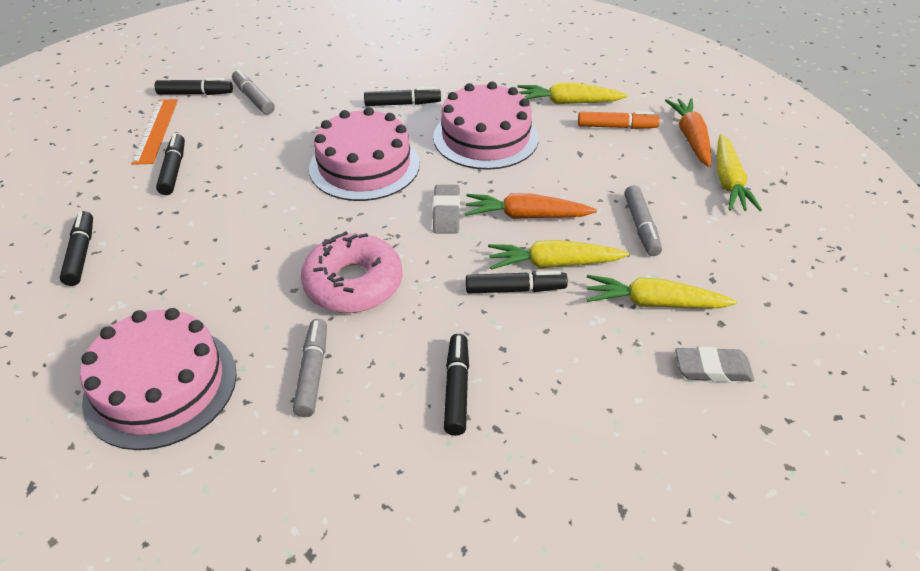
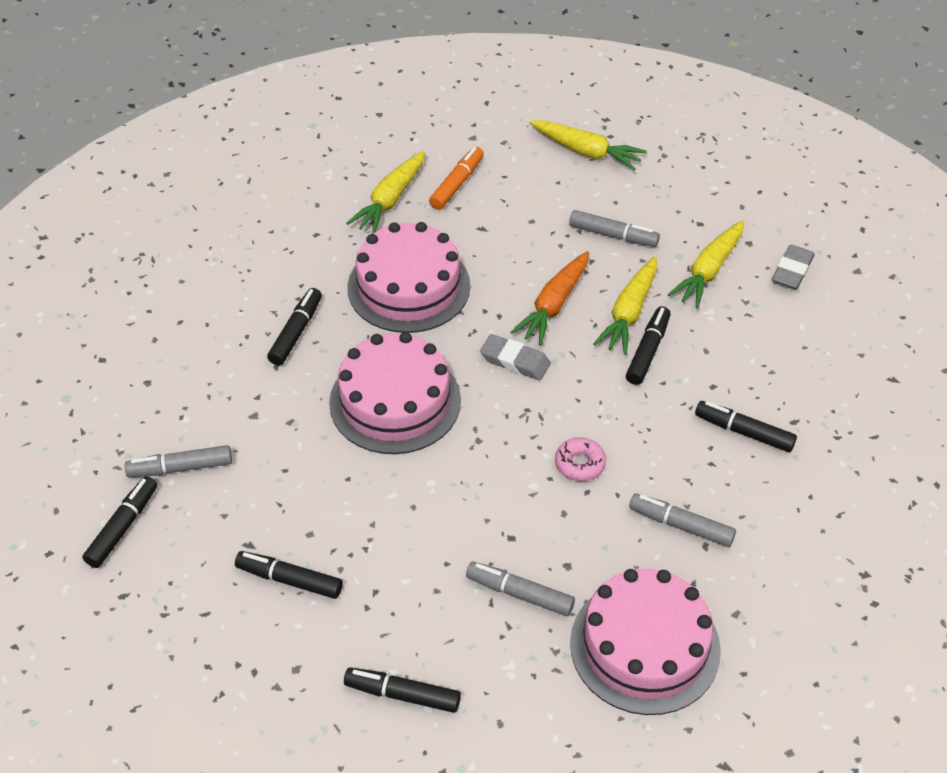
camera: 65 degrees left, 5 degrees up
orange ruler [131,99,178,165] -> none
pink donut [301,231,402,313] -> pink donut [555,437,606,481], size x0.49
orange carrot [665,98,711,167] -> none
none -> grey marker [466,562,575,616]

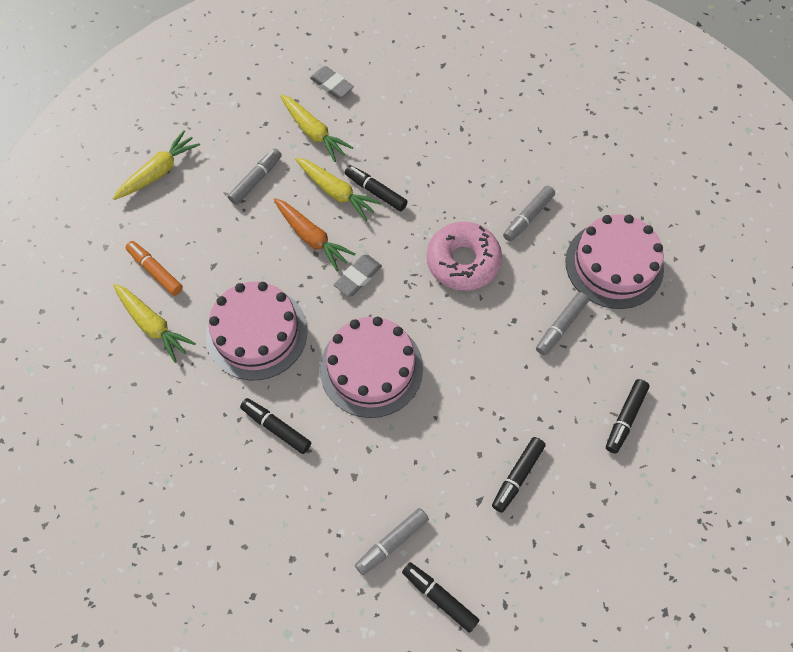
camera: 75 degrees left, 15 degrees up
grey marker [125,445,232,477] -> grey marker turned 45 degrees clockwise [355,508,429,575]
pink donut [555,437,606,481] -> pink donut [427,222,502,291], size x2.04
black marker [695,401,797,452] -> none

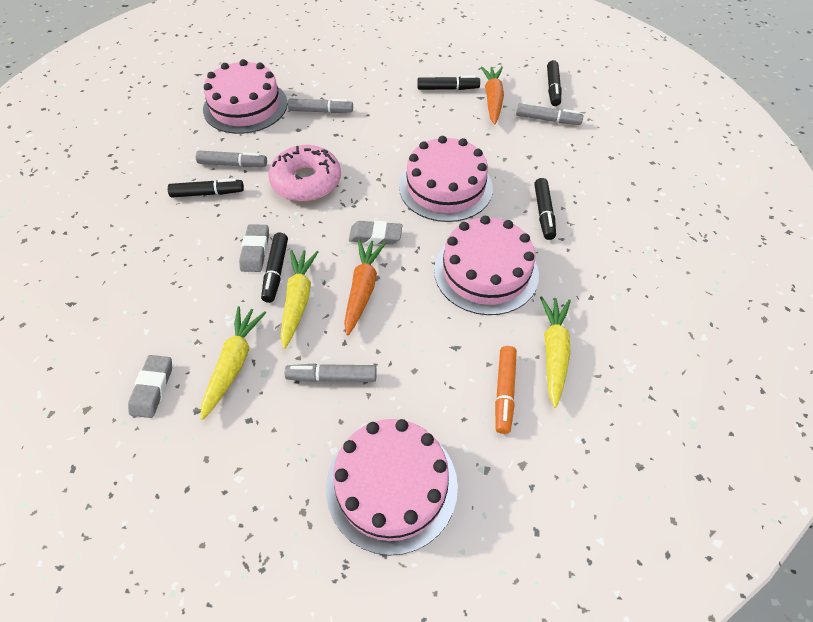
camera: 125 degrees left, 10 degrees down
yellow carrot [113,131,200,200] -> pink cake [326,419,458,555]
black marker [606,379,649,454] -> black marker moved to [167,179,244,198]
none -> grey eraser [239,224,269,272]
none -> orange carrot [481,66,504,124]

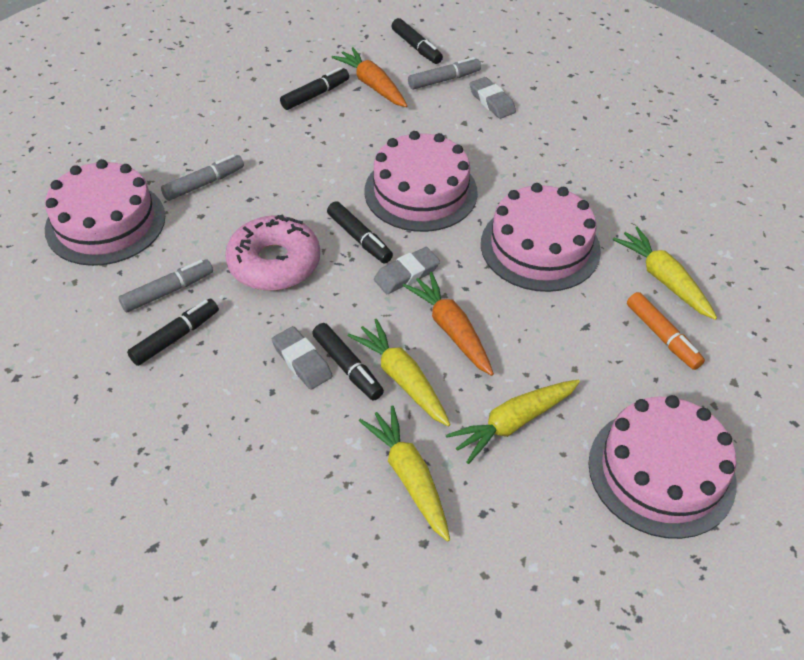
camera: 40 degrees left, 5 degrees down
grey eraser [128,355,172,418] -> grey eraser moved to [469,77,516,119]
grey marker [285,363,377,382] -> yellow carrot [446,380,580,464]
black marker [534,178,556,240] -> black marker moved to [327,201,393,263]

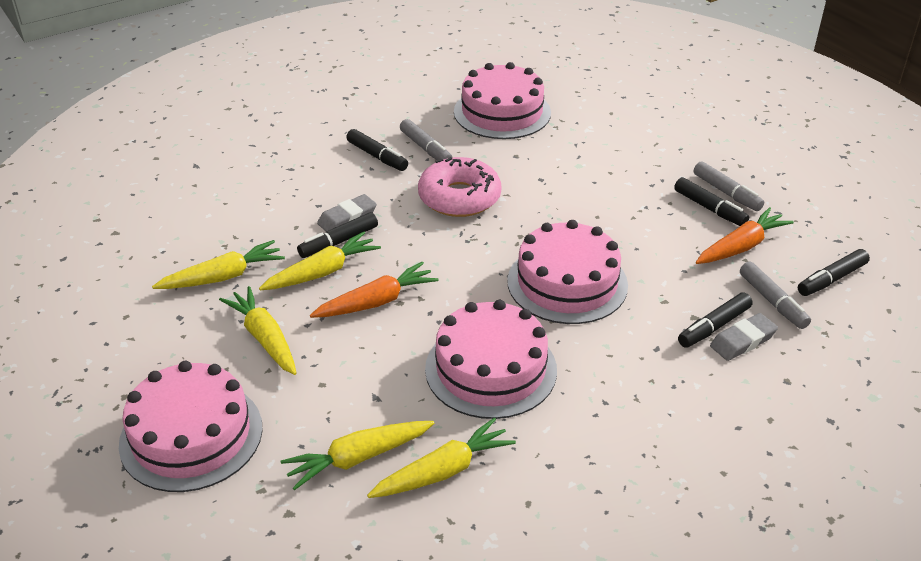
camera: 90 degrees right, 10 degrees down
grey marker [161,154,244,201] -> grey marker moved to [694,161,764,211]
black marker [327,201,393,263] -> black marker moved to [678,293,752,348]
grey eraser [374,247,440,294] -> none
orange marker [627,292,705,370] -> yellow carrot [281,421,435,490]

